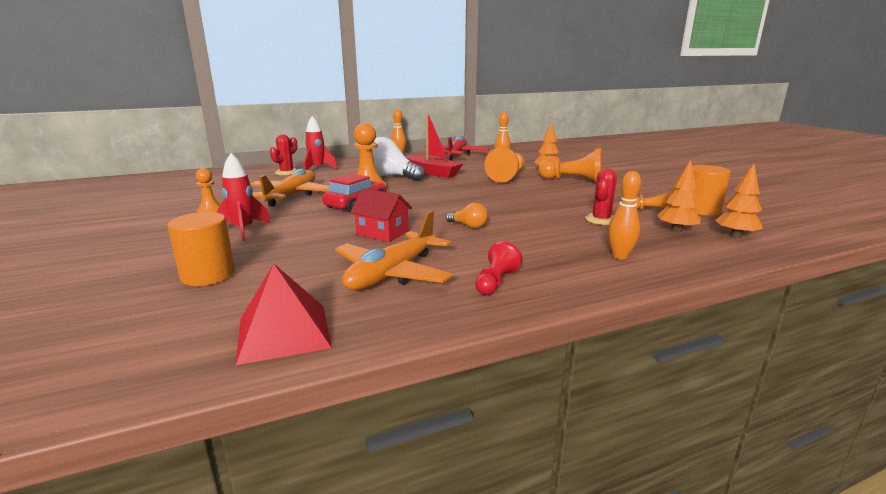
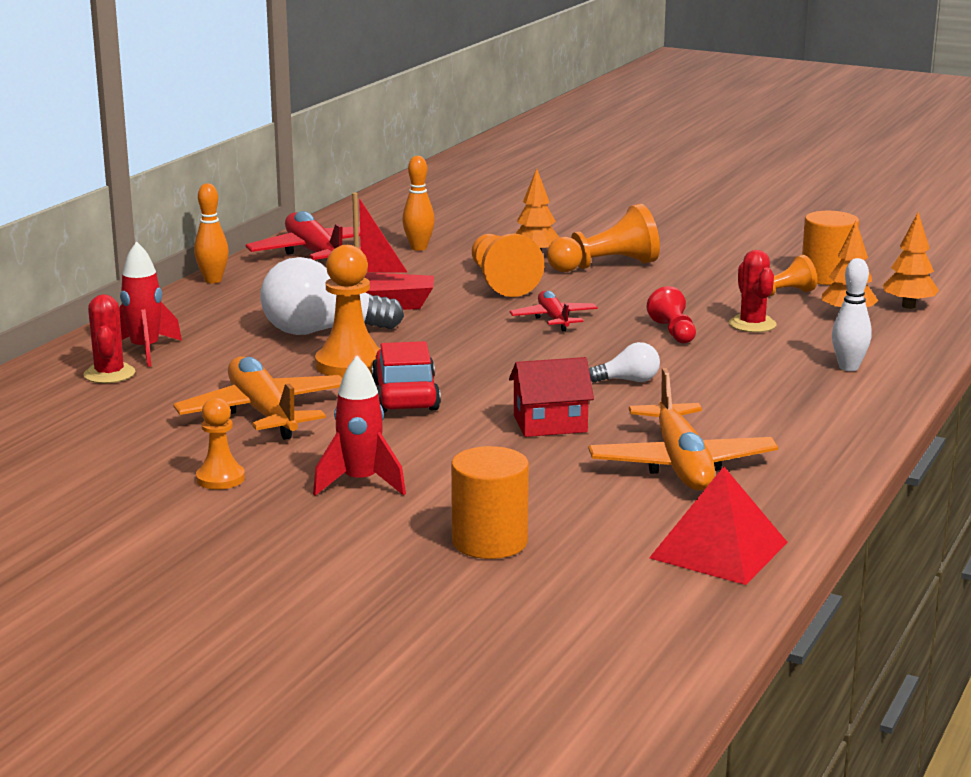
camera: 40 degrees left, 0 degrees up
orange light bulb [446,203,488,228] -> white light bulb [589,342,660,383]
red pawn [475,241,522,295] -> red pawn moved to [647,286,696,344]
orange bowling pin [608,171,641,260] -> white bowling pin [832,258,872,371]
none -> red plane [510,291,598,331]

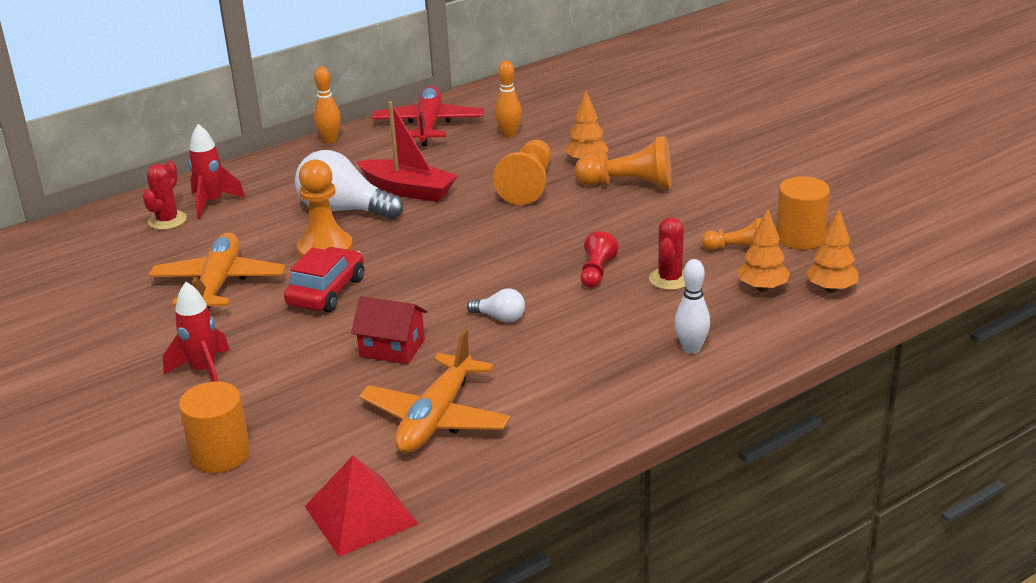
camera: 30 degrees right, 10 degrees up
orange pawn [196,398,245,490] -> none
red plane [510,291,598,331] -> none

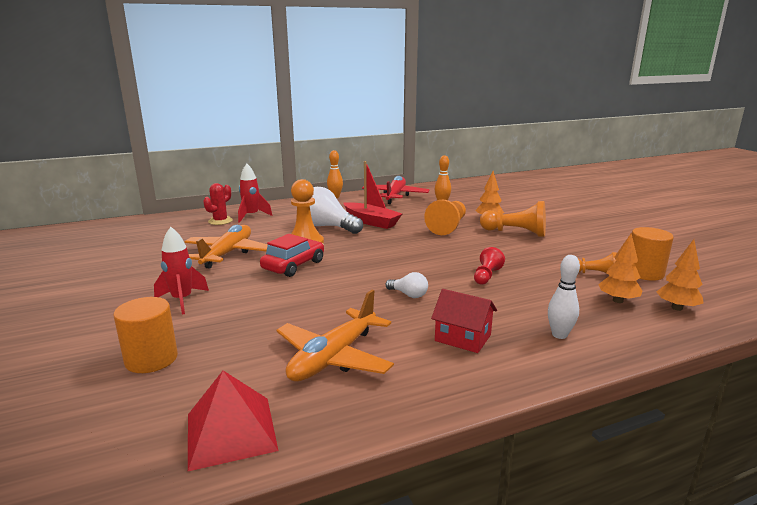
camera: 10 degrees right, 10 degrees down
red house [351,296,427,364] -> red house moved to [431,289,497,353]
red cactus [649,217,686,290] -> none

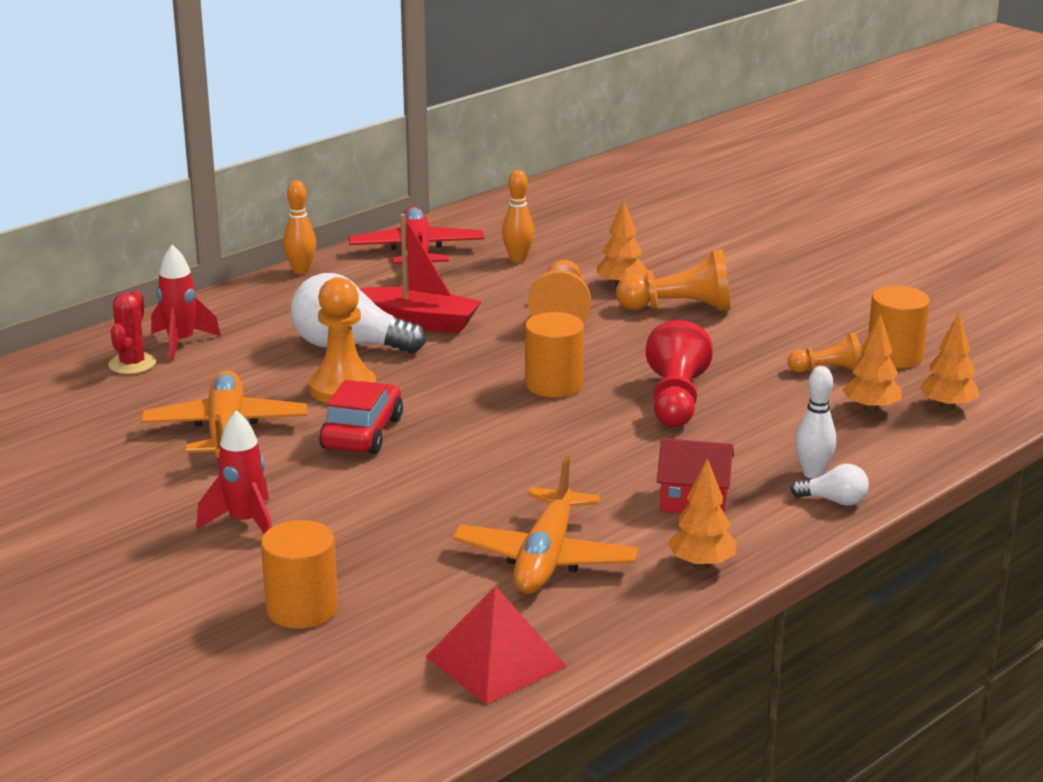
camera: 20 degrees left, 5 degrees up
white light bulb [385,272,428,298] -> white light bulb moved to [790,464,869,506]
red pawn [474,247,505,285] -> red pawn [646,320,713,427], size x1.67
none -> orange cylinder [525,312,584,398]
none -> orange tree [668,458,736,569]

